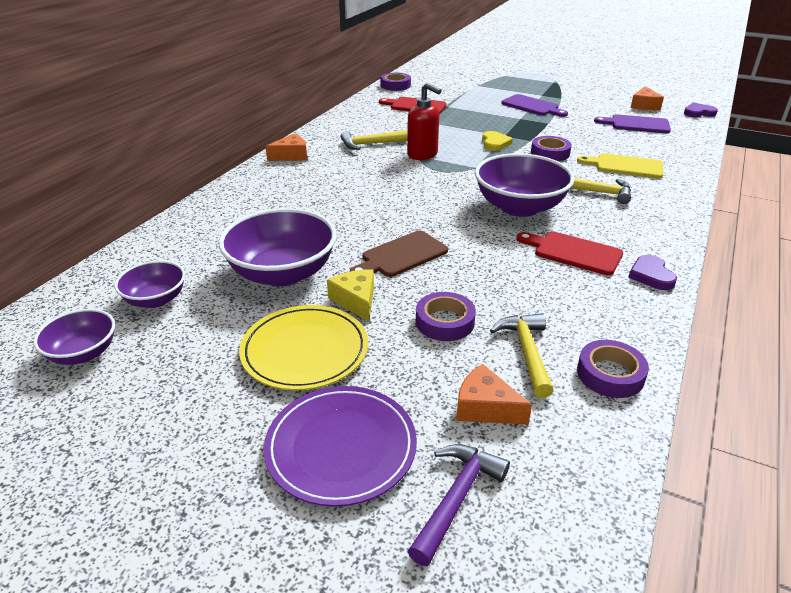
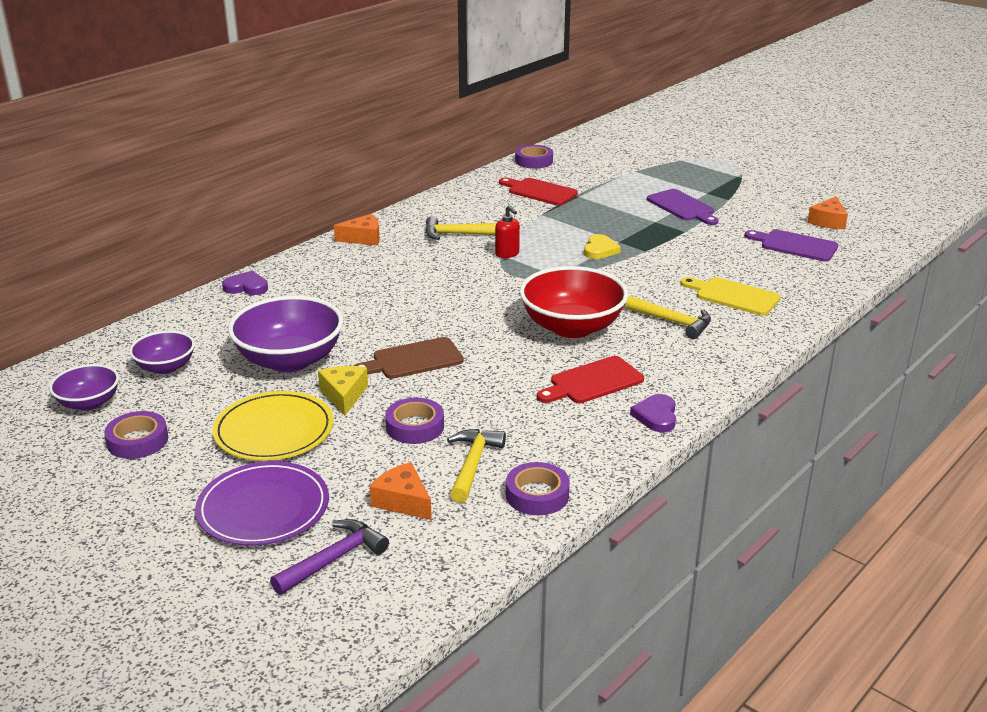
camera: 15 degrees right, 5 degrees down
red soap dispenser [407,83,442,160] -> red soap dispenser [495,205,520,258], size x0.64
purple bowl [475,153,575,217] -> red bowl [520,266,628,338]
red cutting board [517,232,623,275] -> red cutting board turned 75 degrees counterclockwise [537,356,644,403]
purple tape [531,136,572,161] -> purple tape moved to [104,411,168,459]
purple heart [684,103,718,118] -> purple heart moved to [222,271,268,295]

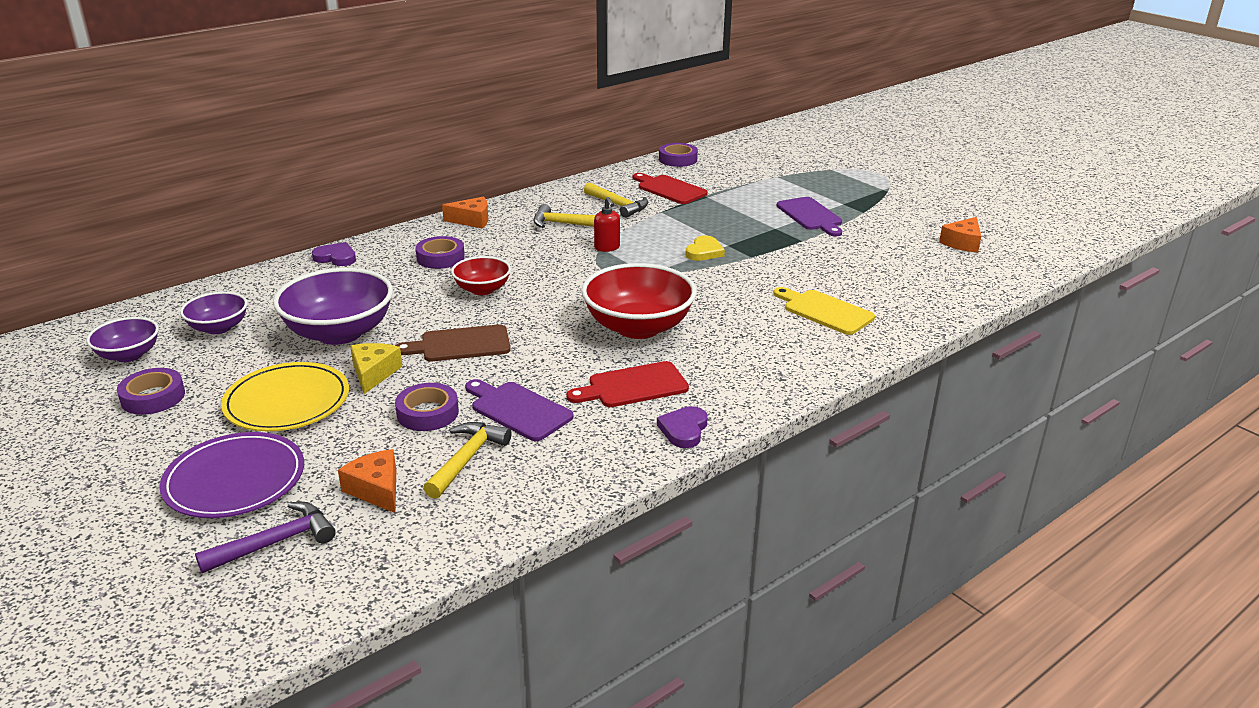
camera: 10 degrees right, 0 degrees up
purple tape [506,462,570,515] -> purple tape moved to [416,236,465,269]
yellow hammer [625,296,711,339] -> yellow hammer moved to [584,182,648,218]
purple cutting board [744,230,839,261] -> purple cutting board moved to [465,379,574,441]
none -> red bowl [451,256,511,295]

